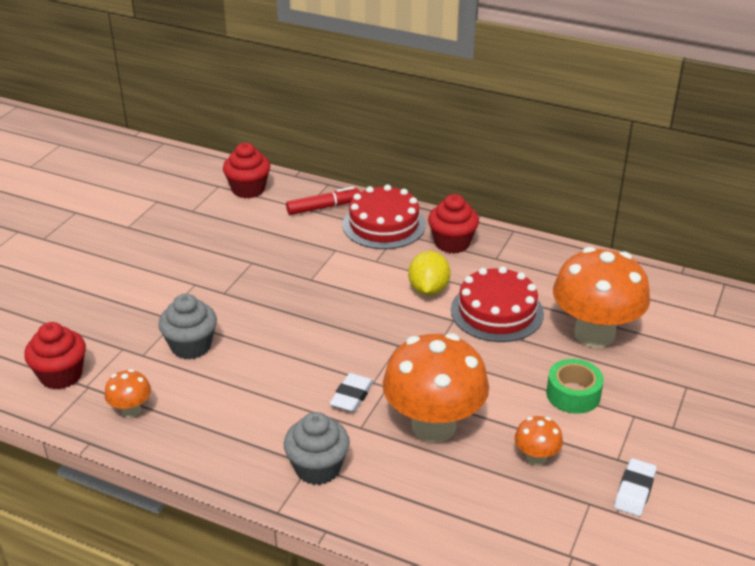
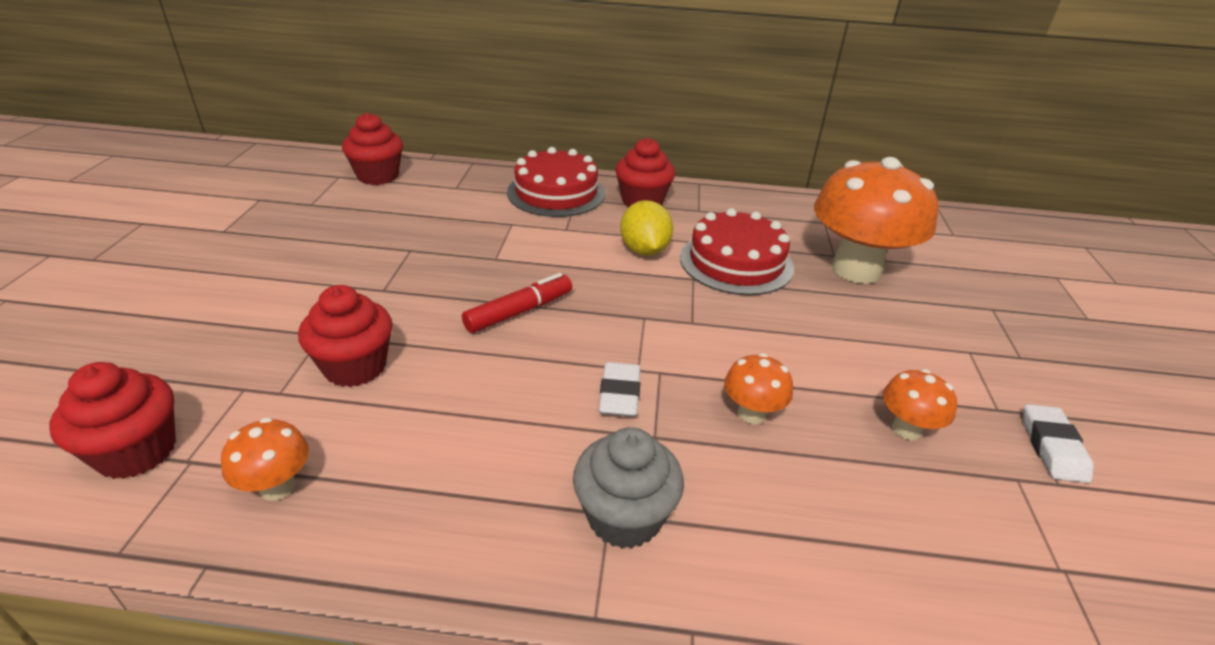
camera: 20 degrees left, 0 degrees up
grey cupcake [158,294,217,360] -> red cupcake [298,285,392,387]
red marker [286,187,360,215] -> red marker moved to [462,273,572,333]
orange mushroom [383,333,489,443] -> orange mushroom [724,353,793,424], size x0.45
green tape [546,359,604,414] -> none

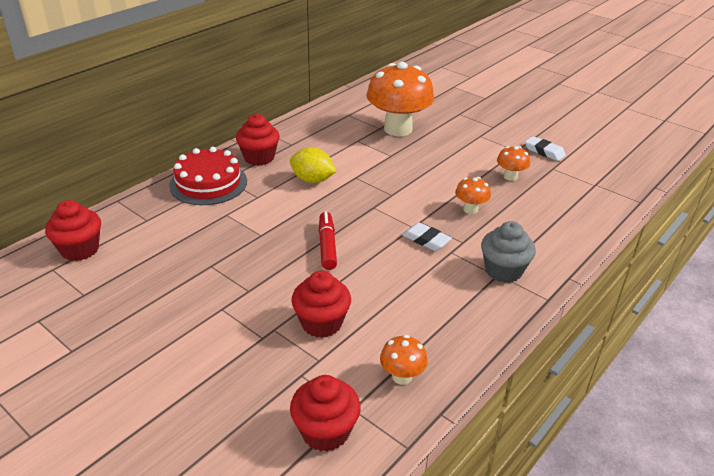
camera: 55 degrees left, 0 degrees up
red cake [680,208,794,295] -> none

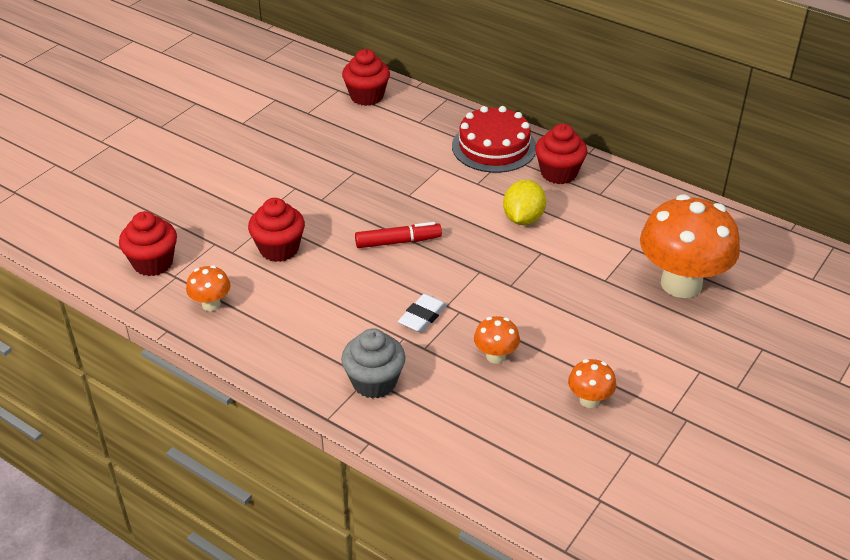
camera: 85 degrees right, 5 degrees up
white eraser [525,136,566,161] -> none

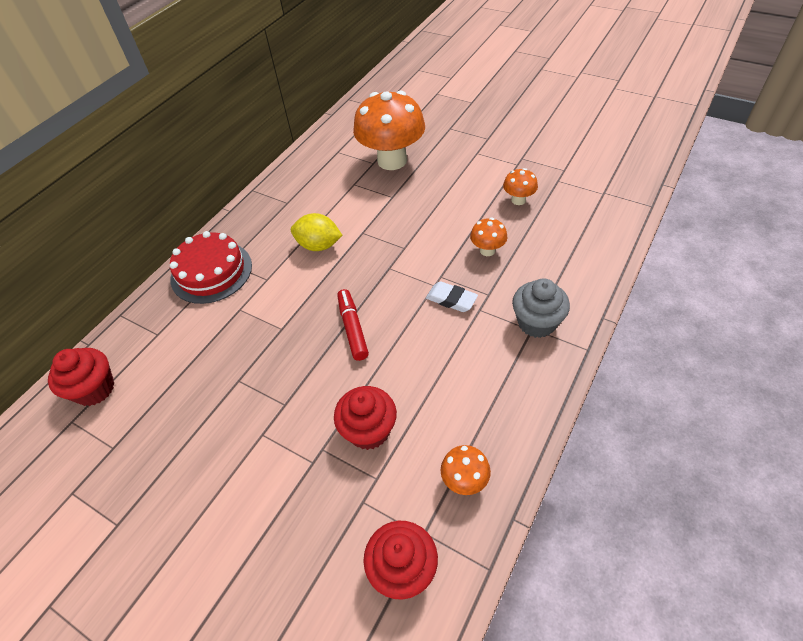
camera: 90 degrees left, 10 degrees up
red cupcake [535,124,587,184] -> none

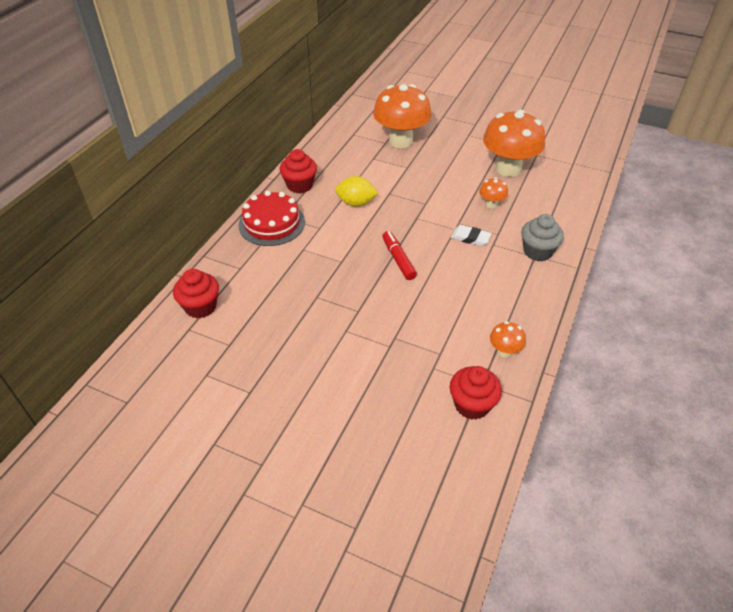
camera: 10 degrees left, 5 degrees down
red cupcake [334,386,397,450] -> red cupcake moved to [280,149,317,193]
orange mushroom [503,168,538,205] -> orange mushroom [483,110,545,177], size x2.24

